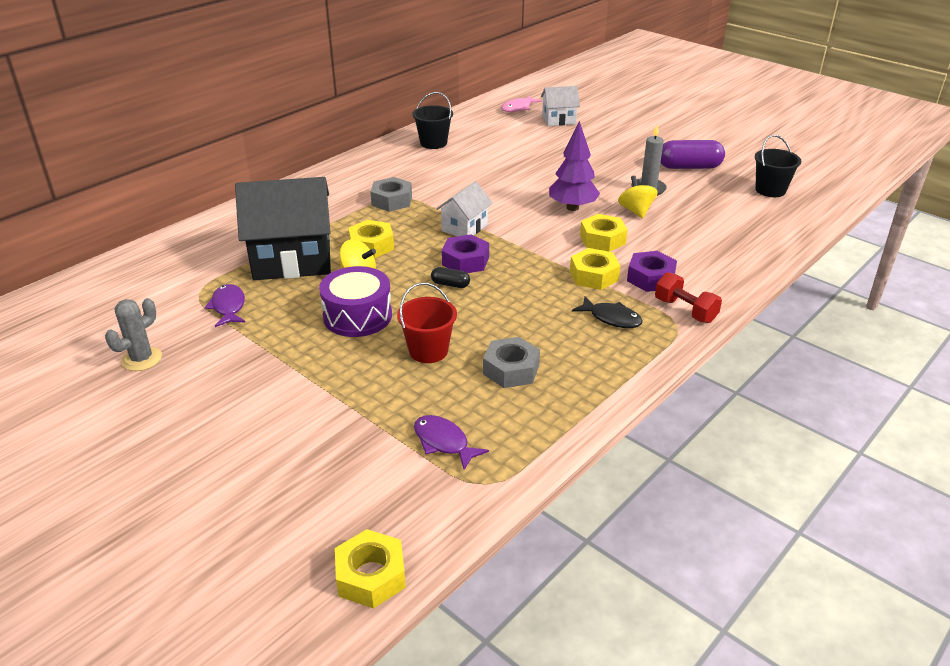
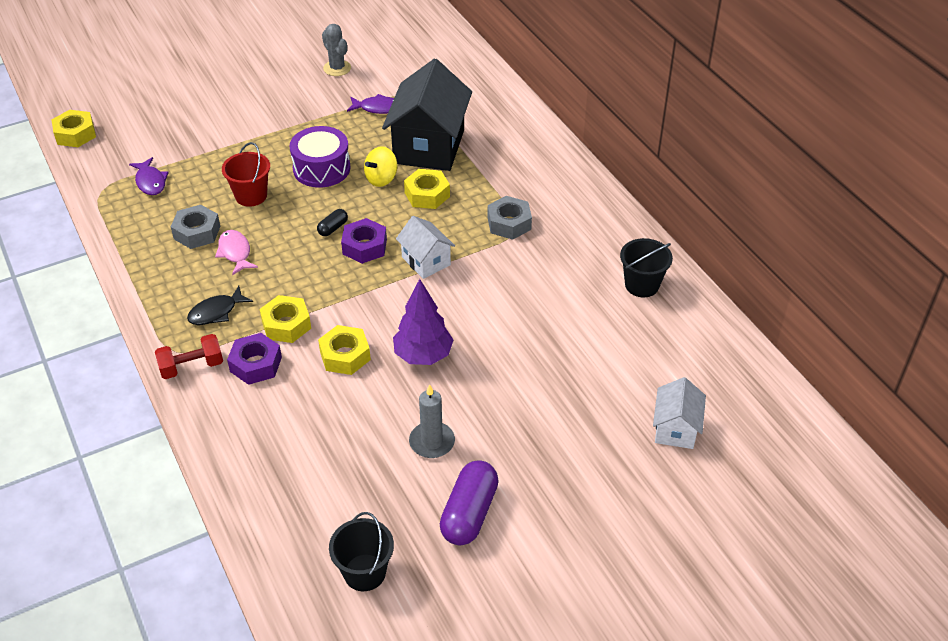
camera: 110 degrees right, 10 degrees up
purple fish [414,415,489,470] -> purple fish turned 90 degrees clockwise [129,157,169,195]
pink fish [501,95,542,112] -> pink fish moved to [215,230,258,275]
yellow spinning top [618,175,658,219] -> none

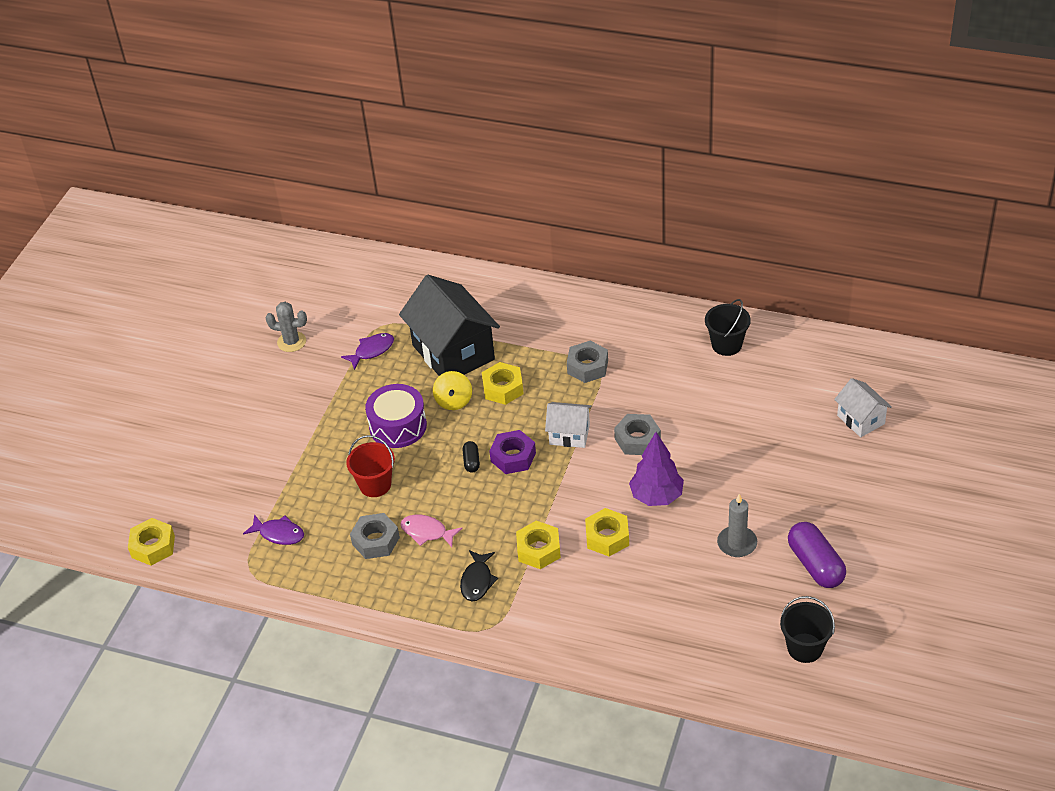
camera: 40 degrees left, 0 degrees up
red dumbbell [155,334,223,379] -> none
purple nut [227,333,282,385] -> none
none -> grey nut [614,414,661,455]

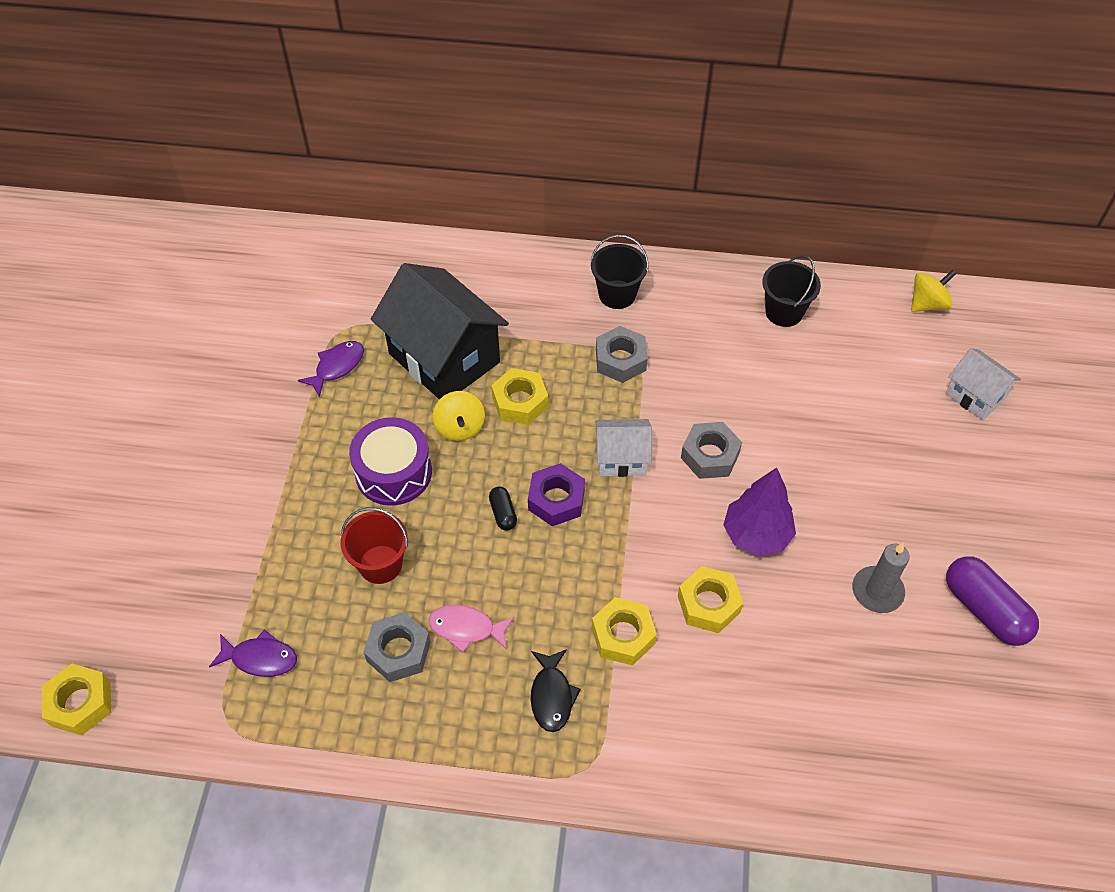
camera: 15 degrees left, 10 degrees up
grey cactus [266,302,307,352] -> none
black bucket [780,596,835,663] -> black bucket moved to [591,235,649,309]
none -> yellow spinning top [911,270,956,312]

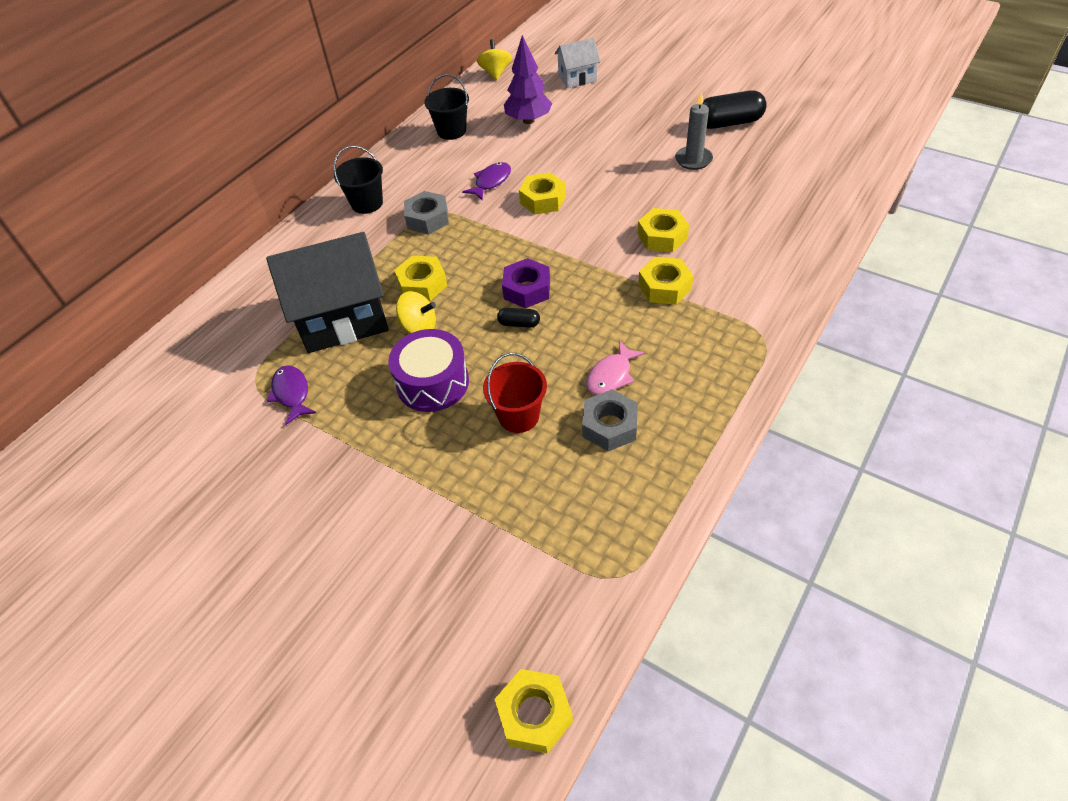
camera: 60 degrees left, 5 degrees down
purple fish [209,630,297,677] -> purple fish moved to [462,162,511,201]
black fish [531,649,581,732] -> none
white house [595,419,652,477] -> none
grey nut [681,422,742,479] -> yellow nut [519,172,566,215]
purple tree [723,467,796,556] -> purple tree moved to [504,35,552,124]
purple capsule [946,556,1039,646] -> black capsule [702,91,767,129]

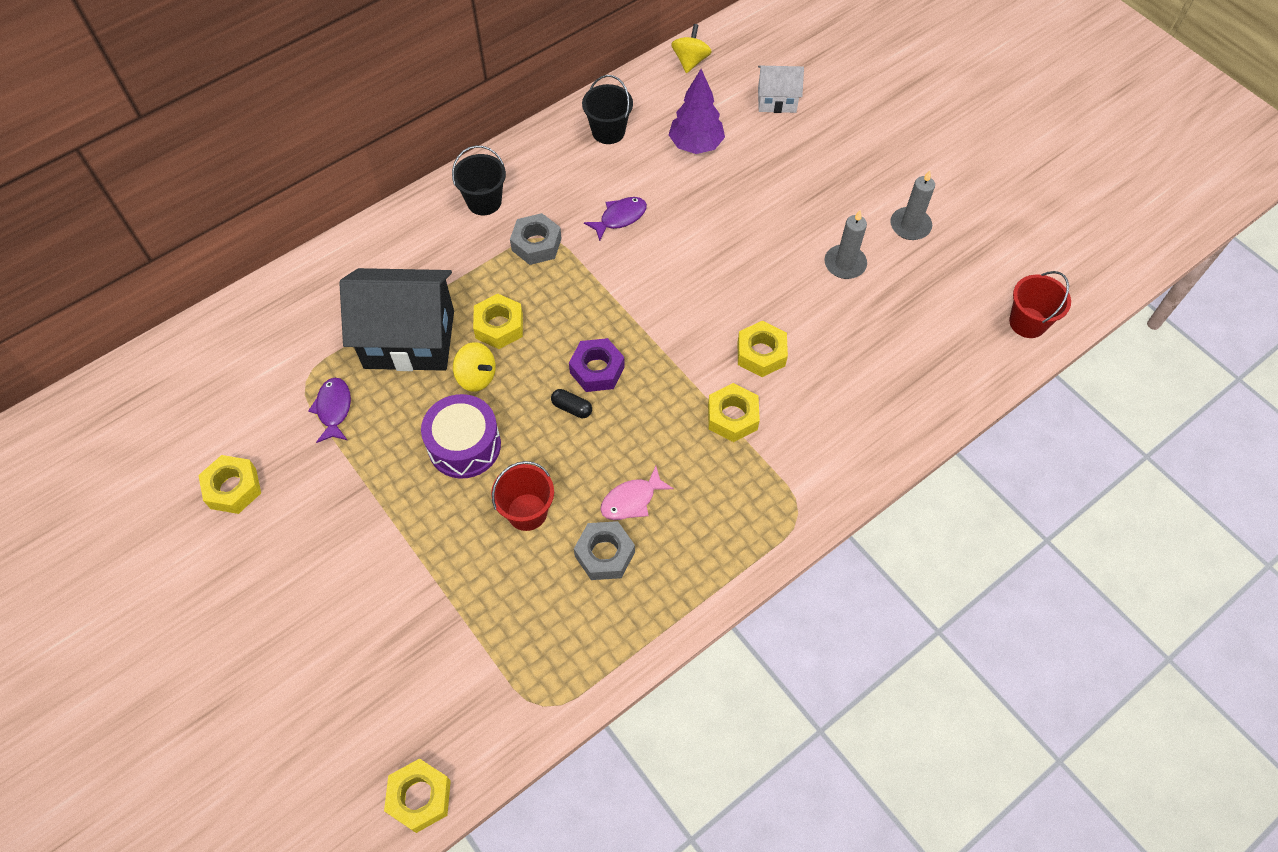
camera: 15 degrees right, 10 degrees up
yellow nut [519,172,566,215] -> yellow nut moved to [198,455,261,514]
black capsule [702,91,767,129] -> grey candle [890,170,935,240]
none -> red bucket [1009,271,1071,338]

